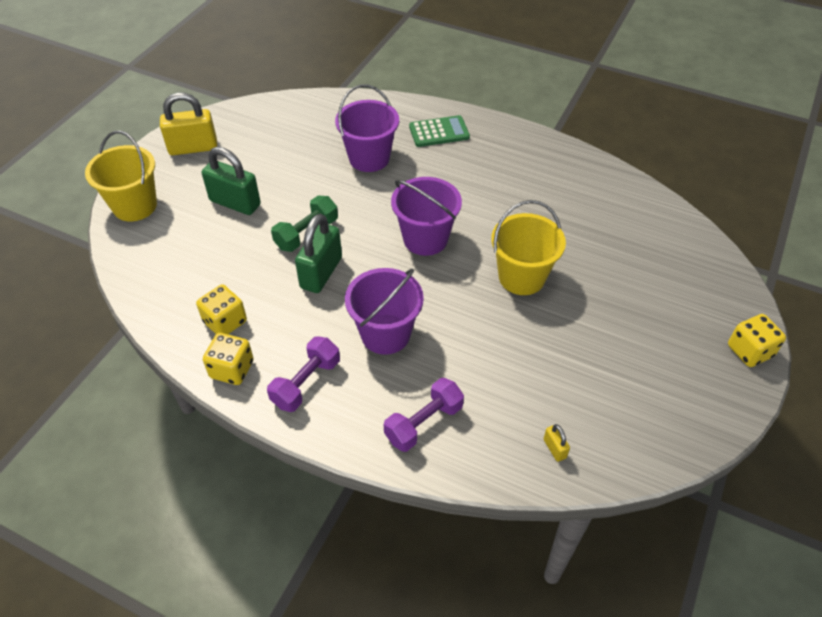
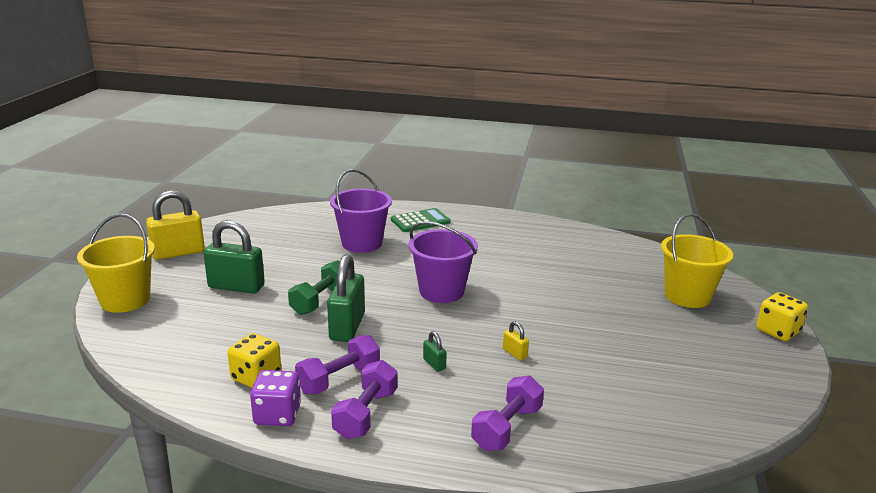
camera: 15 degrees left, 25 degrees down
yellow dice [203,333,254,385] -> purple dice [250,370,301,426]
purple bucket [345,268,424,355] -> green padlock [423,331,447,372]
yellow bucket [491,200,566,295] -> yellow bucket moved to [661,213,733,308]
yellow padlock [543,424,570,462] -> yellow padlock moved to [503,321,529,360]
none -> purple dumbbell [295,335,380,395]

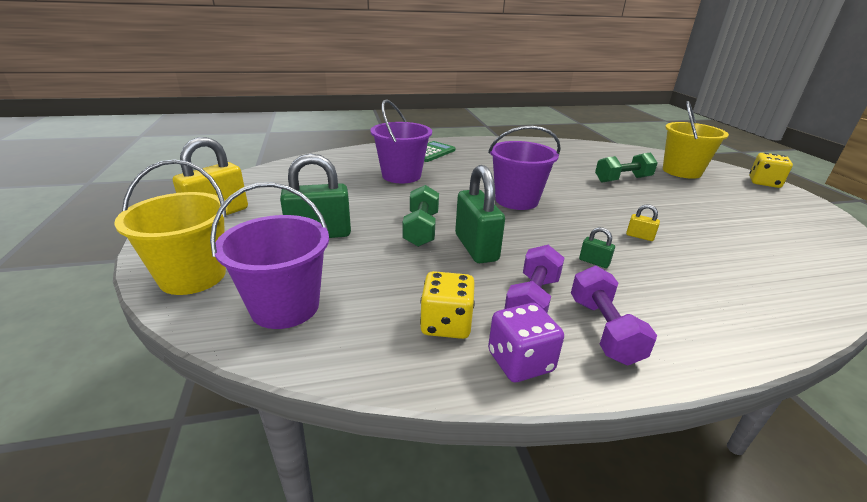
camera: 25 degrees left, 5 degrees up
purple dumbbell [471,375,544,451] -> none
none -> purple bucket [210,182,329,329]
none -> green dumbbell [595,153,658,182]

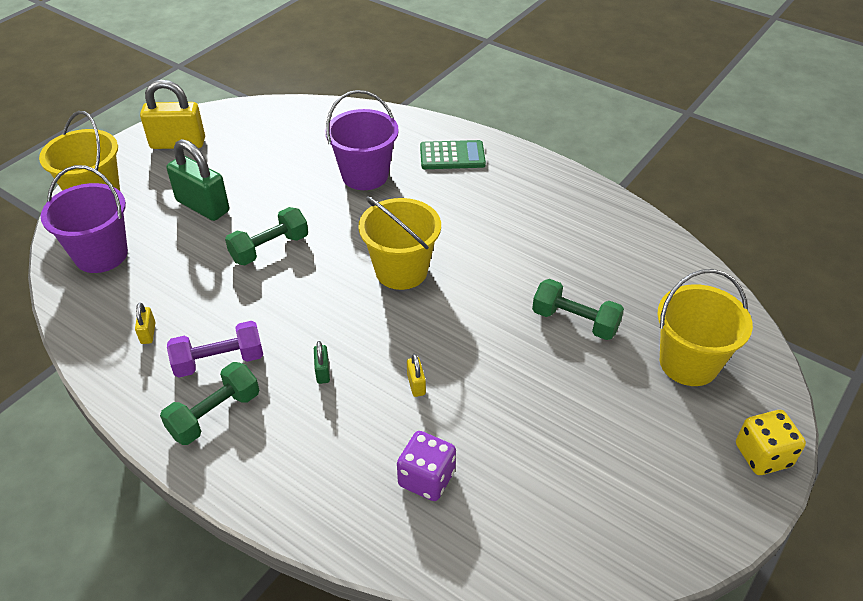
camera: 50 degrees right, 15 degrees up
yellow dice [420,271,475,339] -> yellow padlock [135,303,155,344]
green padlock [455,165,505,263] -> none
purple bucket [488,126,561,210] -> yellow bucket [359,196,441,290]
purple dice [488,303,564,382] -> purple dice moved to [397,431,456,501]
purple dumbbell [571,266,657,366] -> green dumbbell [160,362,259,445]

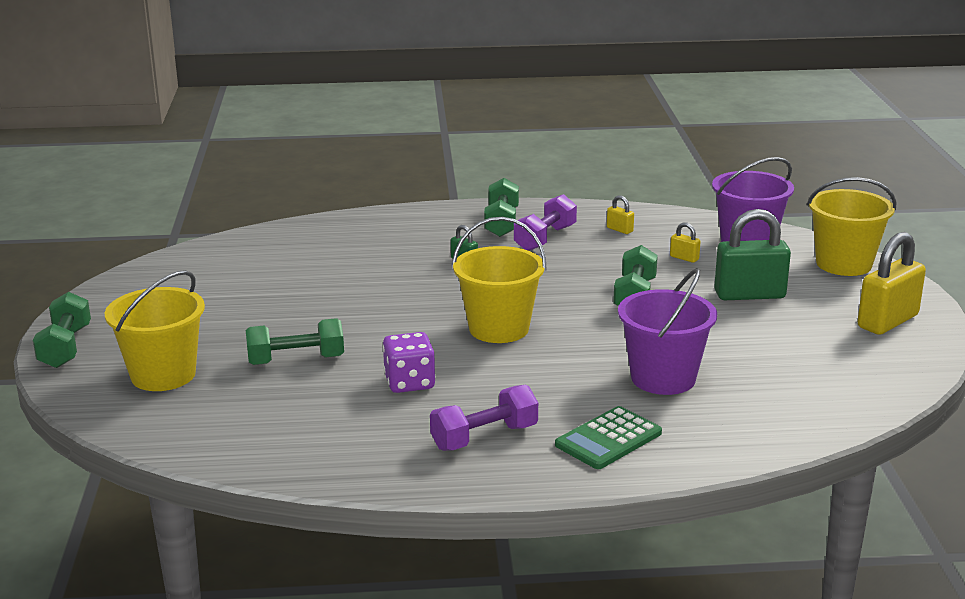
camera: 140 degrees right, 20 degrees down
purple dice [397,431,456,501] -> purple dice moved to [383,332,435,393]
yellow padlock [407,354,426,397] -> yellow padlock moved to [670,222,701,263]
yellow dice [736,410,806,475] -> green dumbbell [33,292,91,368]
none -> purple dumbbell [430,385,538,451]

